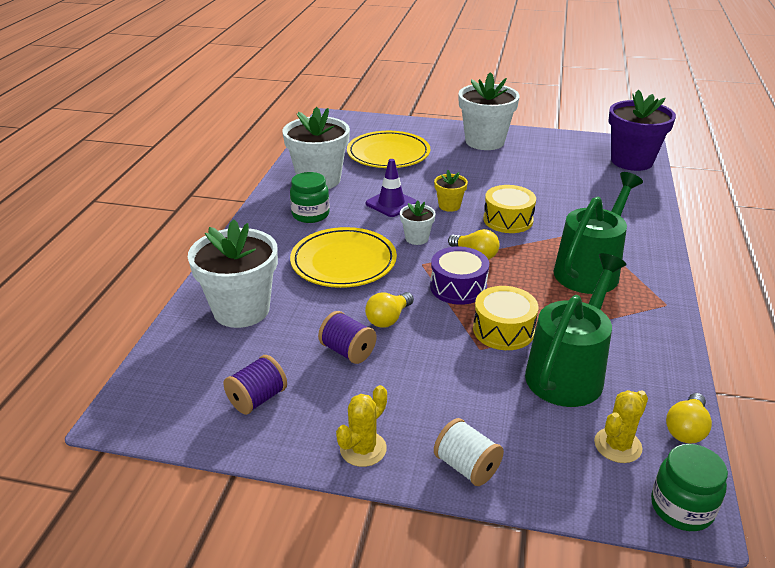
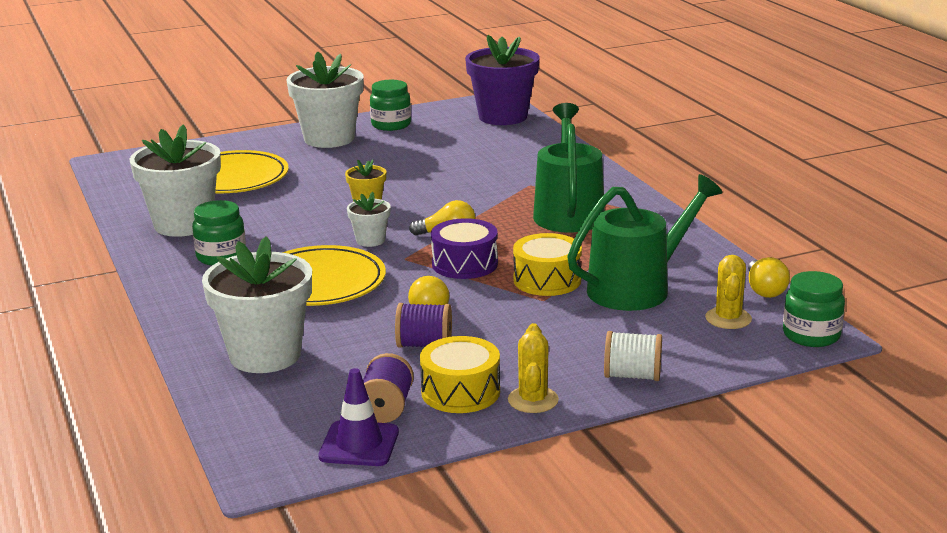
camera: 35 degrees left, 10 degrees down
purple traffic cone [366,159,417,217] -> purple traffic cone moved to [318,368,399,466]
yellow drum [483,185,536,233] -> yellow drum moved to [420,336,500,413]
green watering can [525,253,627,407] -> green watering can turned 60 degrees clockwise [567,174,723,311]
none -> green jar [370,80,411,131]

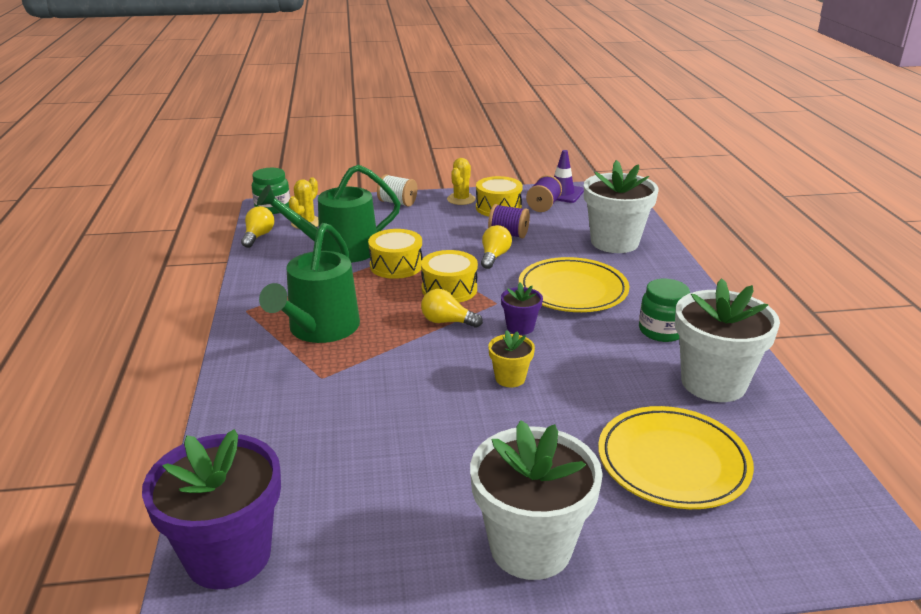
camera: 165 degrees left, 5 degrees up
white flower pot [347,192,391,247] -> purple flower pot [501,283,543,335]
green jar [370,80,411,131] -> none
purple drum [431,218,498,279] -> yellow drum [421,250,478,303]

